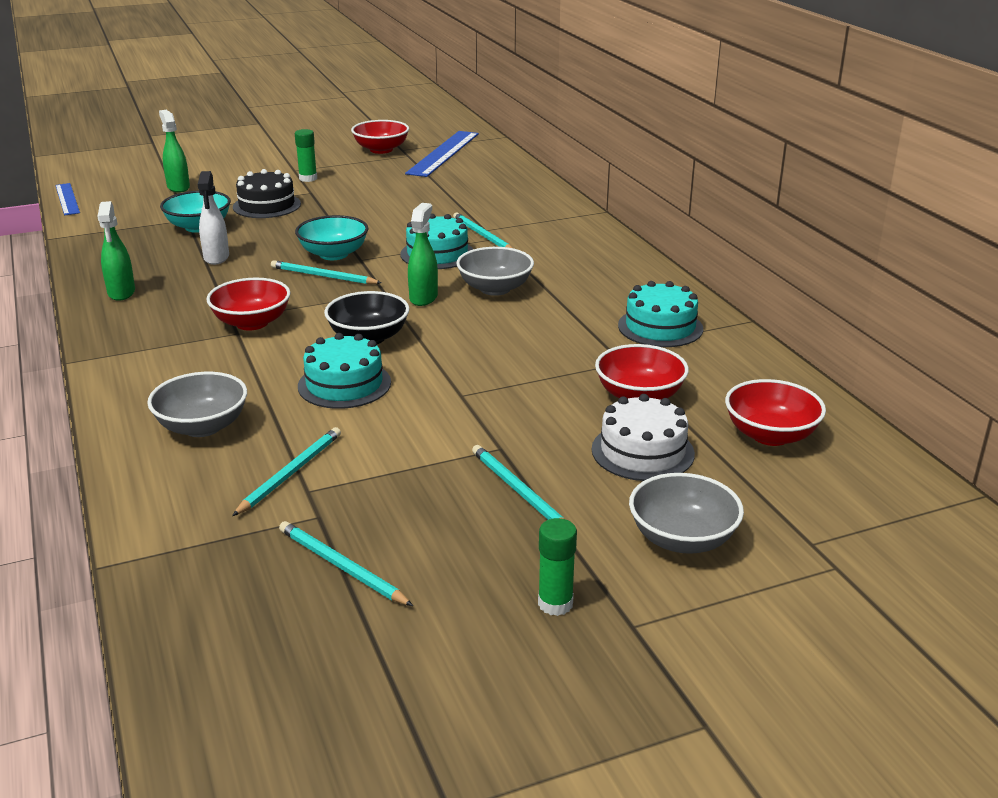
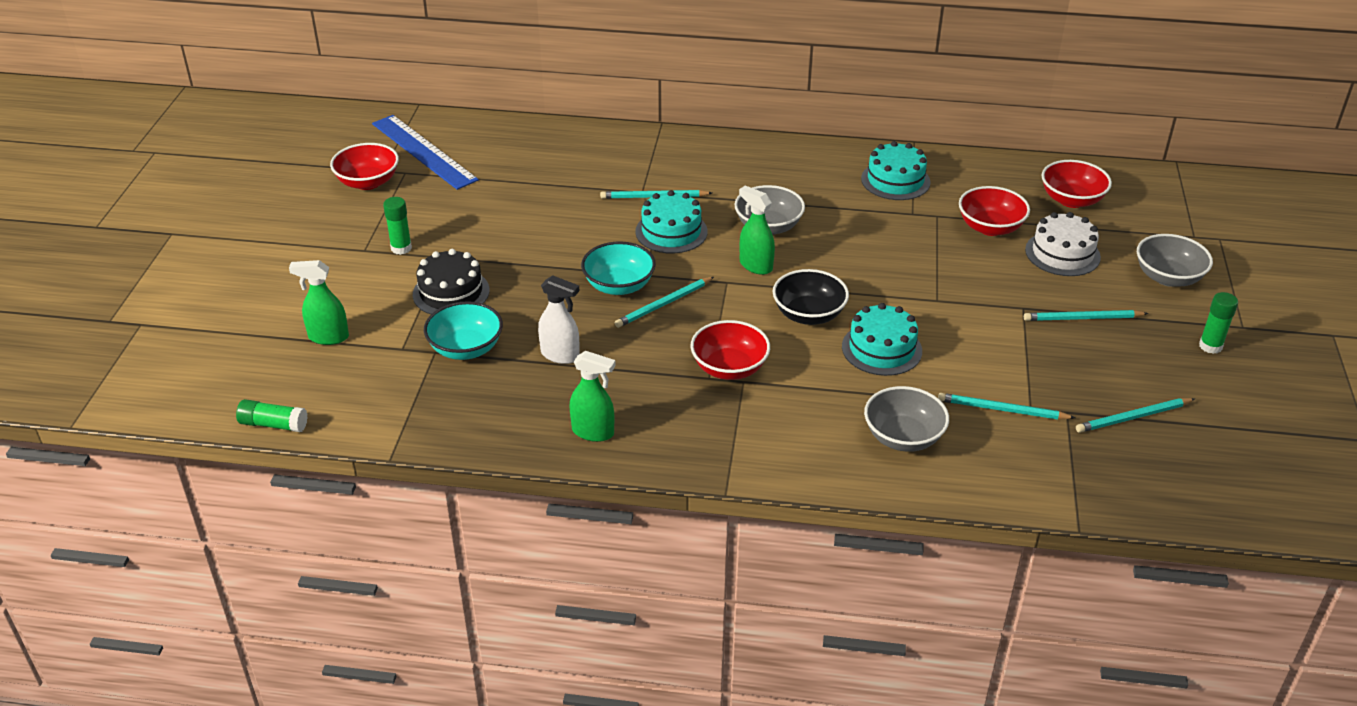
camera: 60 degrees left, 10 degrees up
blue ruler [55,183,80,215] -> green glue stick [236,399,308,432]
turquoise pencil [232,427,341,516] -> turquoise pencil turned 45 degrees counterclockwise [938,393,1075,419]

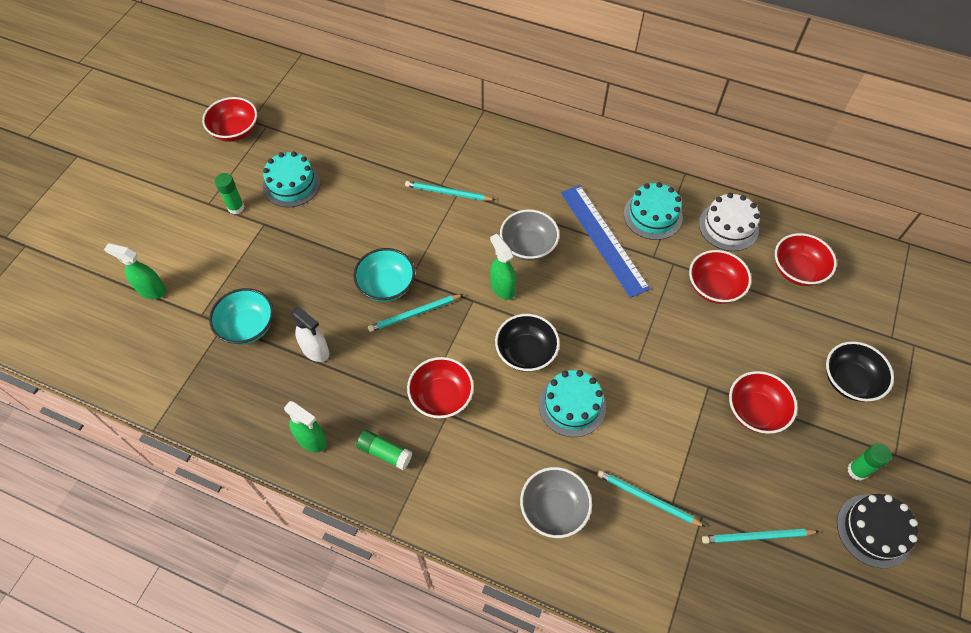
camera: 15 degrees right, 20 degrees up
green glue stick [236,399,308,432] -> green glue stick moved to [356,430,412,470]
blue ruler [372,115,479,190] -> blue ruler moved to [561,185,650,298]
black cake [413,249,490,314] -> black cake moved to [837,494,918,568]
turquoise cake [635,190,708,254] -> turquoise cake moved to [263,151,321,208]
turquoise pencil [1024,310,1148,321] -> red bowl [729,371,798,434]
white cake [1025,212,1101,276] -> white cake moved to [699,193,760,251]
grey bowl [1137,234,1213,287] -> black bowl [826,341,894,402]

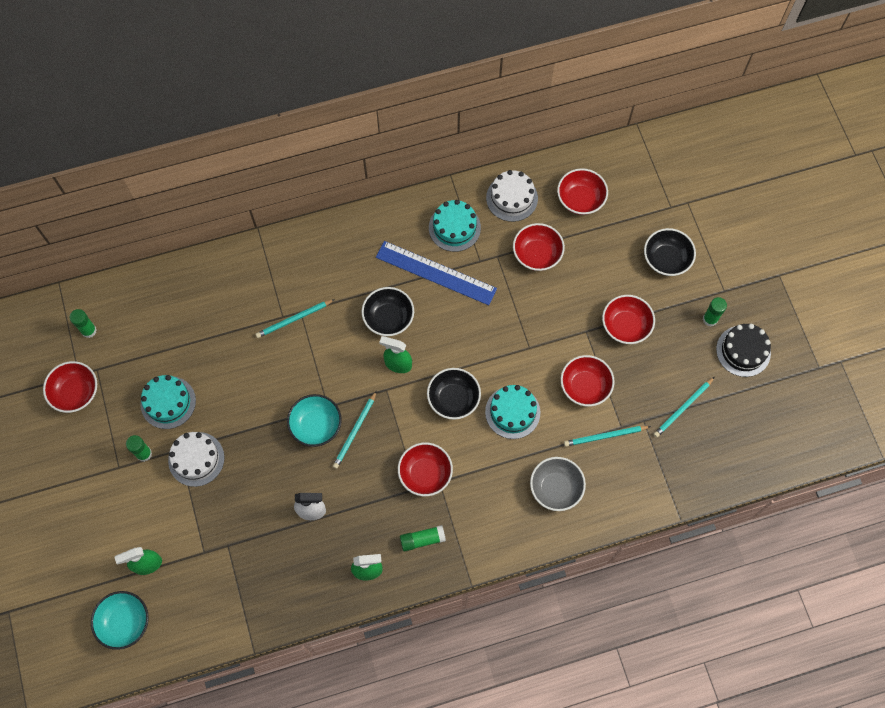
camera: 40 degrees left, 10 degrees up
turquoise bowl [209,288,273,345] -> turquoise bowl moved to [91,591,149,650]
grey bowl [500,209,559,261] -> black bowl [362,287,414,336]
none -> green glue stick [70,309,97,338]
none -> white cake [168,432,225,487]
none -> red bowl [561,355,615,406]

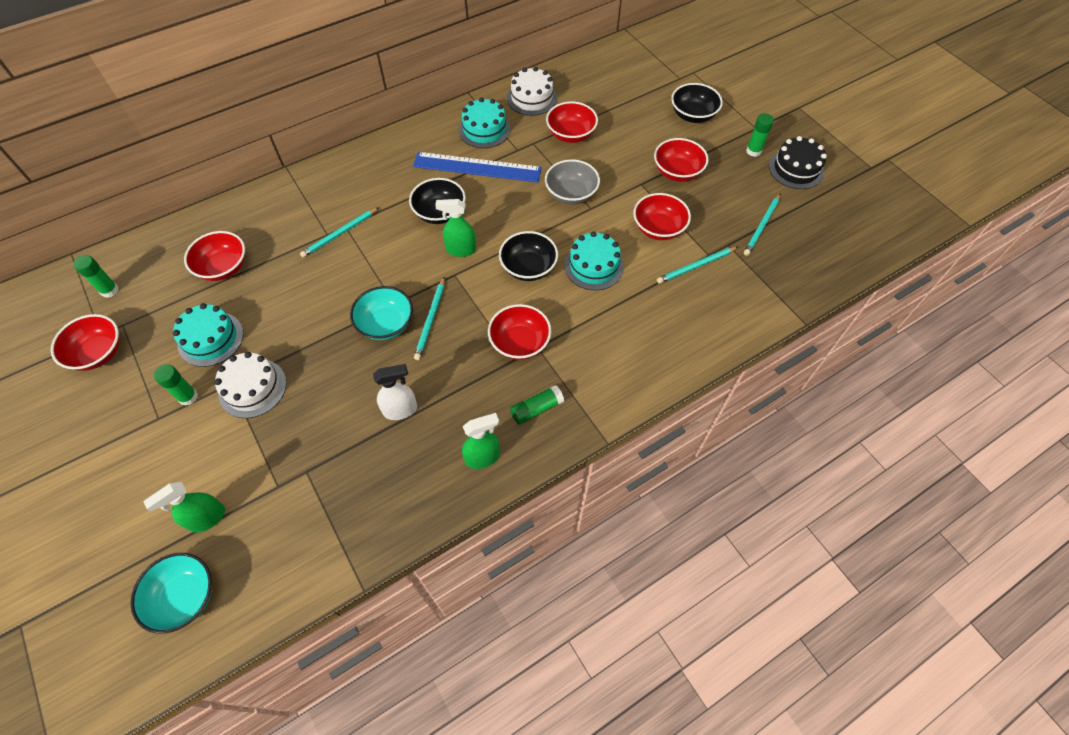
camera: 15 degrees left, 10 degrees down
grey bowl [530,457,586,511] -> grey bowl moved to [545,159,600,205]
red bowl [557,168,608,215] -> red bowl moved to [184,231,245,281]

